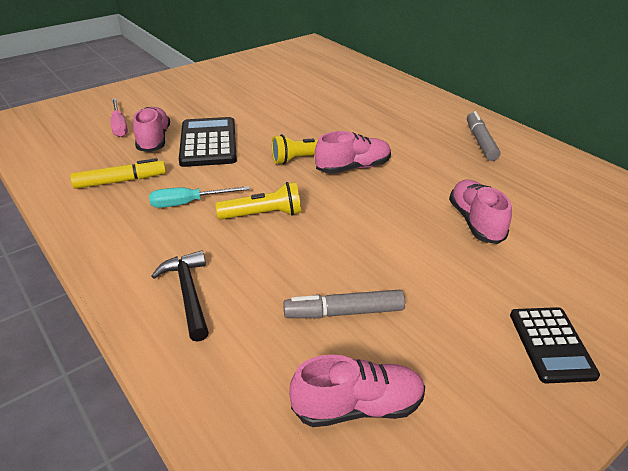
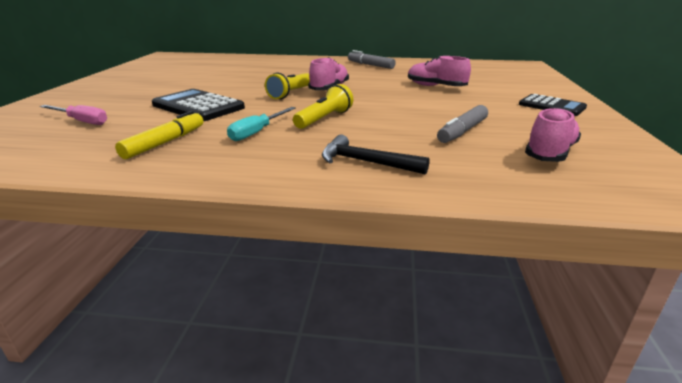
camera: 45 degrees left, 10 degrees down
pink shoe [133,107,170,152] -> none

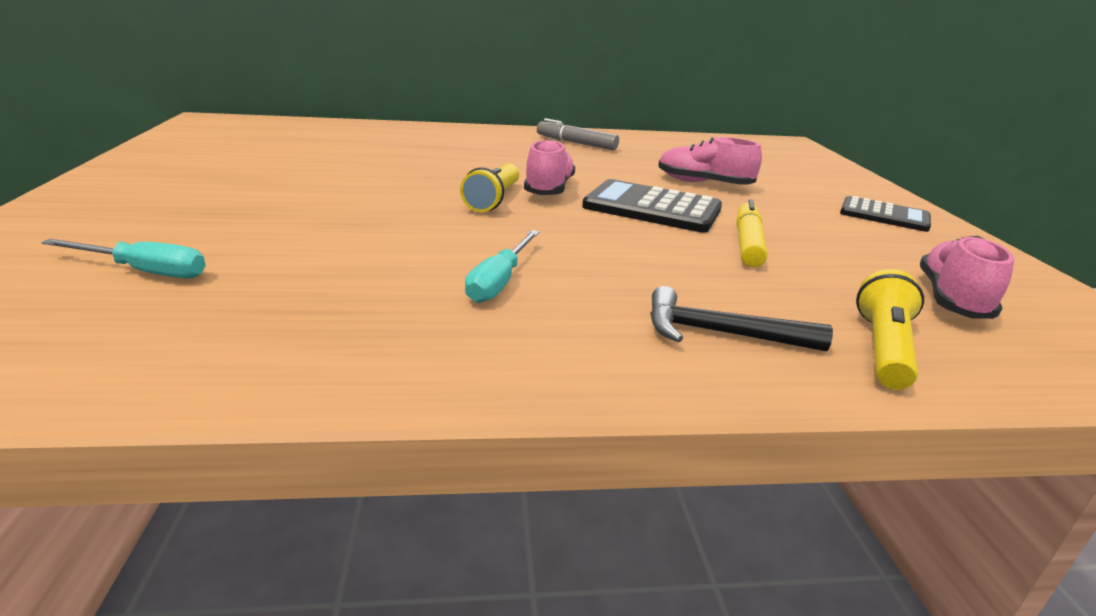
camera: 15 degrees left, 0 degrees up
pink screwdriver [40,105,107,125] -> turquoise screwdriver [41,239,206,279]
yellow marker [115,111,203,159] -> yellow marker moved to [737,199,767,267]
black calculator [152,89,245,121] -> black calculator moved to [582,179,722,233]
yellow flashlight [293,84,353,129] -> yellow flashlight moved to [856,269,924,390]
grey marker [437,105,488,143] -> none

